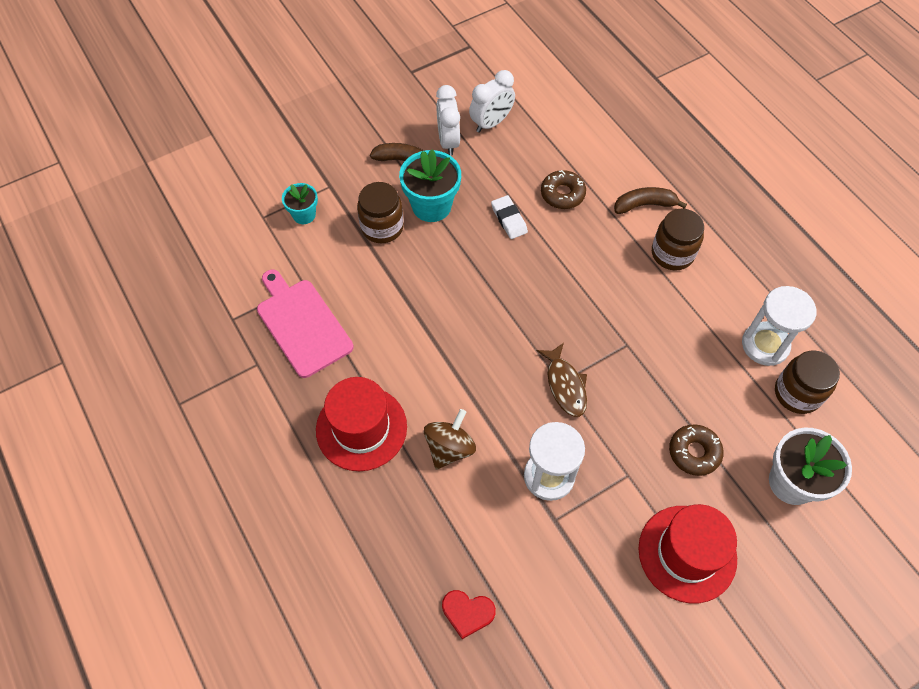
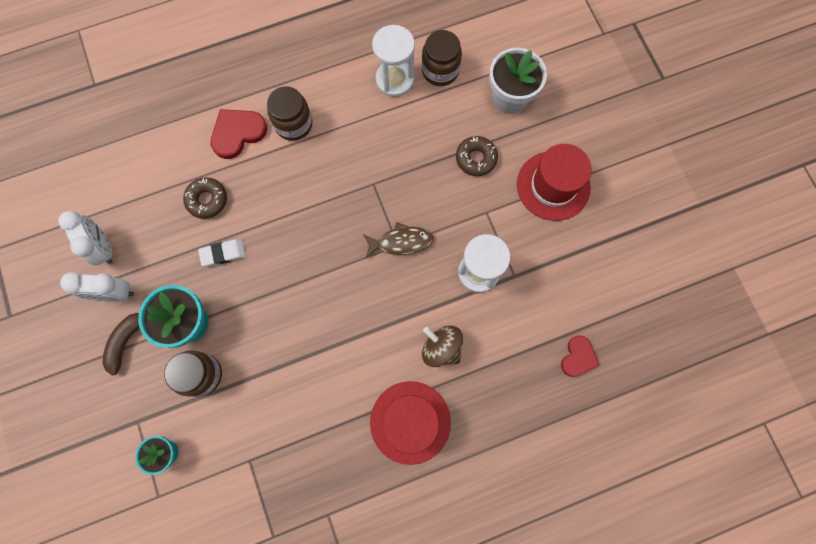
camera: 80 degrees left, 15 degrees up
pink cutting board [257,270,354,378] -> none
brown banana [614,187,687,214] -> red heart [211,109,267,159]

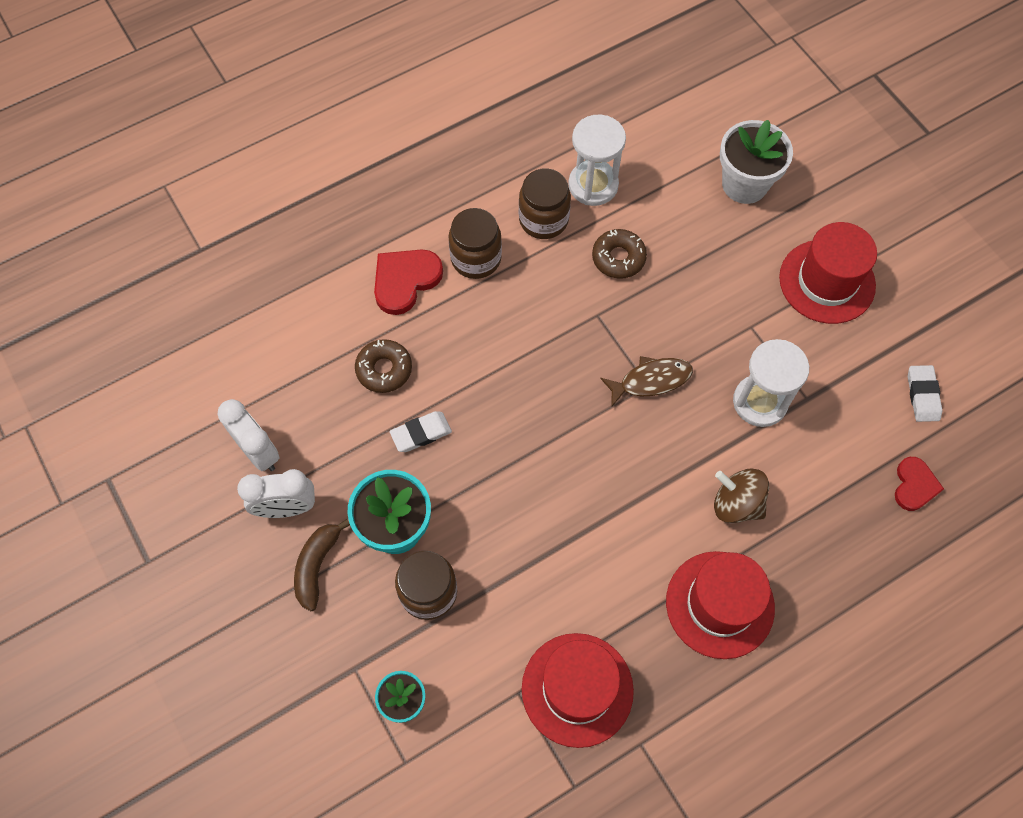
camera: 10 degrees left, 10 degrees down
brown jar [422,30,462,86] -> brown jar moved to [519,168,571,239]
brown donut [456,136,498,176] -> brown donut moved to [592,229,647,279]
none -> red hat [522,633,634,748]
none -> white eraser [908,365,942,422]

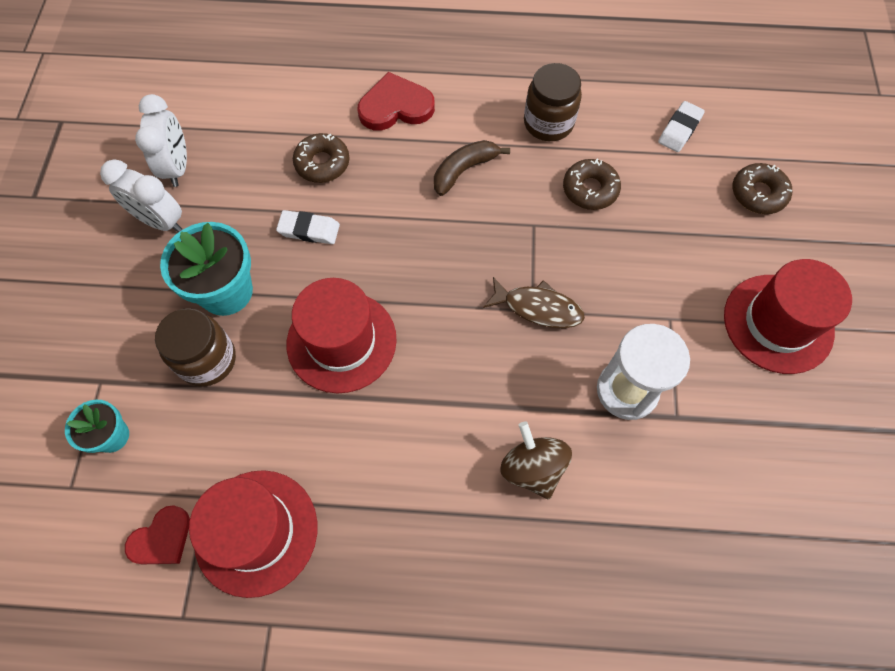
camera: 35 degrees right, 0 degrees up
brown banana [294,519,350,611] -> brown banana moved to [434,140,510,196]
brown jar [449,208,502,279] -> none
white hourglass [568,114,626,206] -> none
red hat [666,551,775,659] -> red hat moved to [287,278,397,393]
white flower pot [720,120,793,204] -> brown donut [732,163,792,214]
red heart [895,457,944,511] -> red heart moved to [125,505,190,564]
white eraser [908,365,942,422] -> white eraser moved to [658,101,705,152]

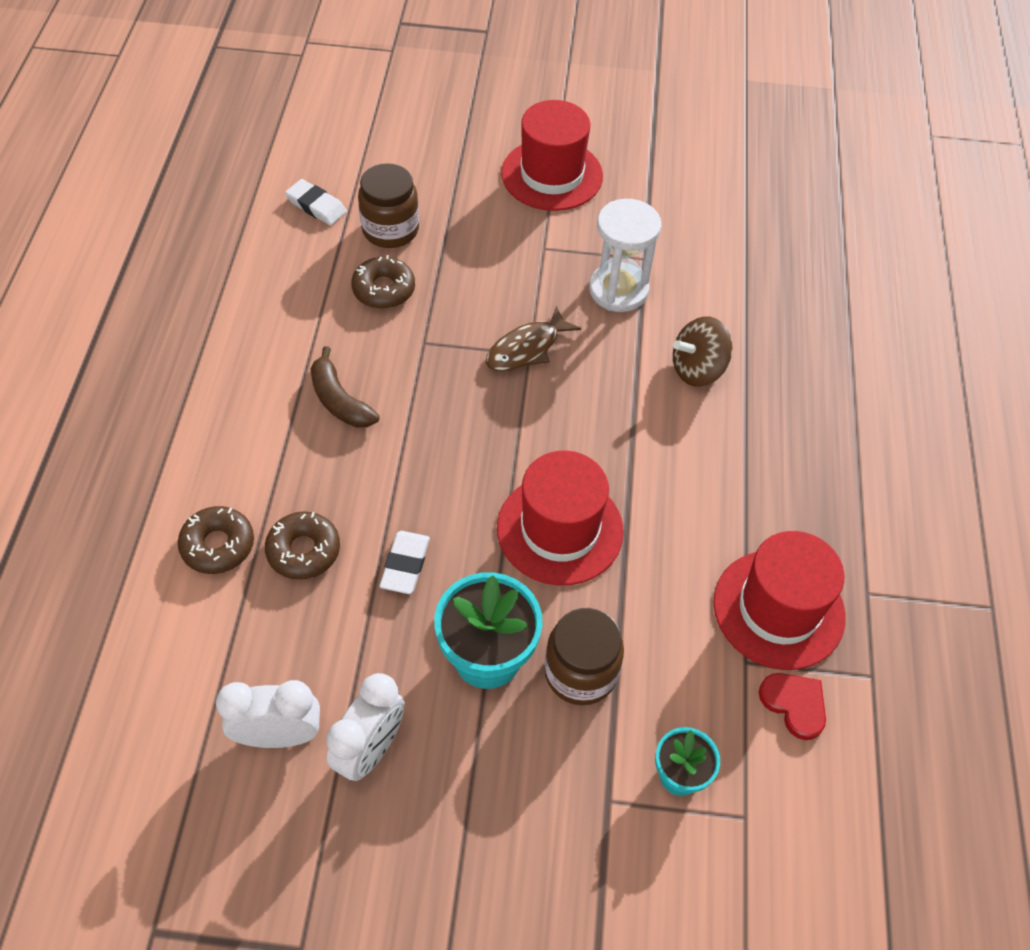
camera: 90 degrees left, 10 degrees down
red heart [357,72,435,130] -> none
brown fish [483,277,585,328] -> brown fish turned 150 degrees counterclockwise [486,306,581,372]
brown jar [524,63,582,141] -> brown jar moved to [358,163,419,248]
brown donut [732,163,792,214] -> brown donut moved to [178,506,254,574]

